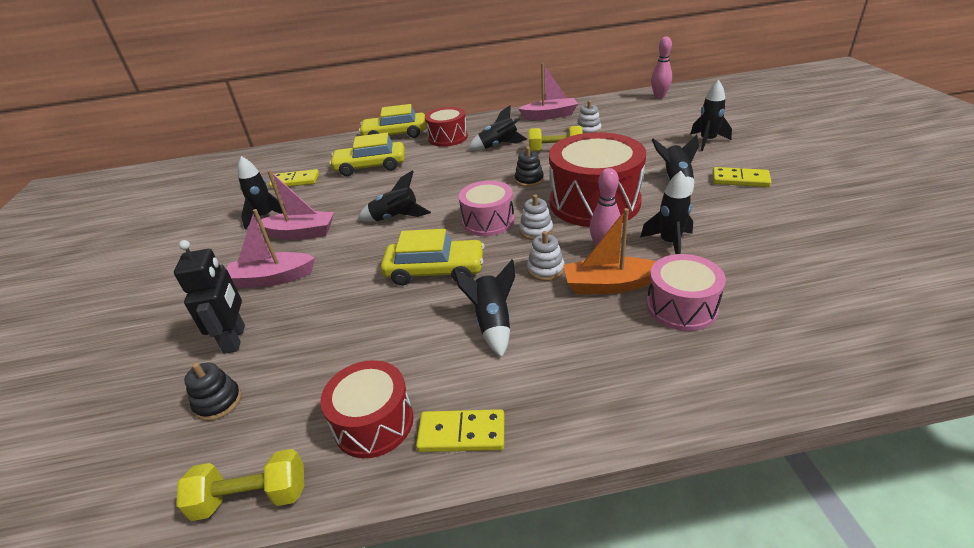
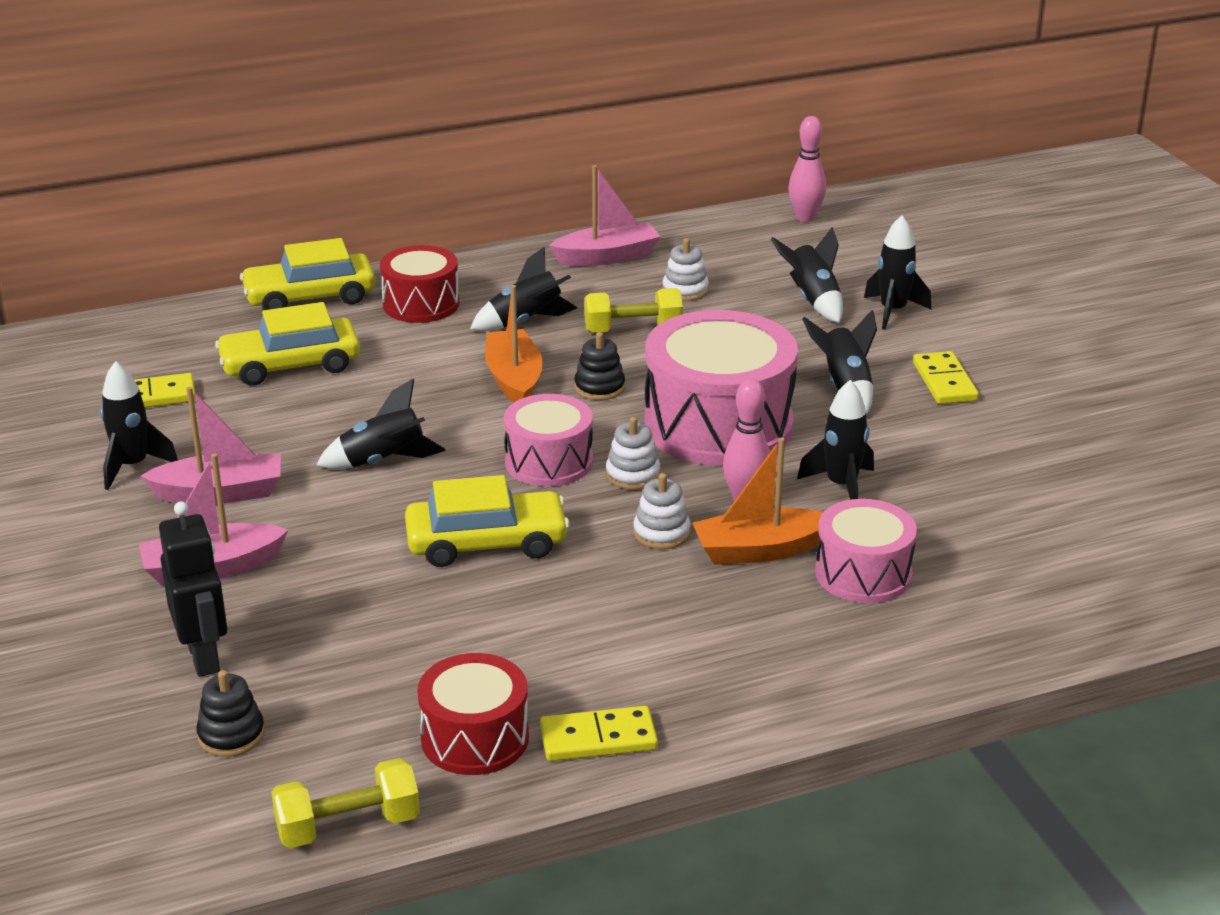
camera: 15 degrees left, 5 degrees down
black rocket [453,259,515,358] -> black rocket moved to [771,227,843,323]
red drum [549,132,646,227] -> pink drum [644,310,798,466]
yellow domino [712,167,771,187] -> yellow domino turned 75 degrees clockwise [913,351,979,404]
none -> orange boat [485,285,543,403]

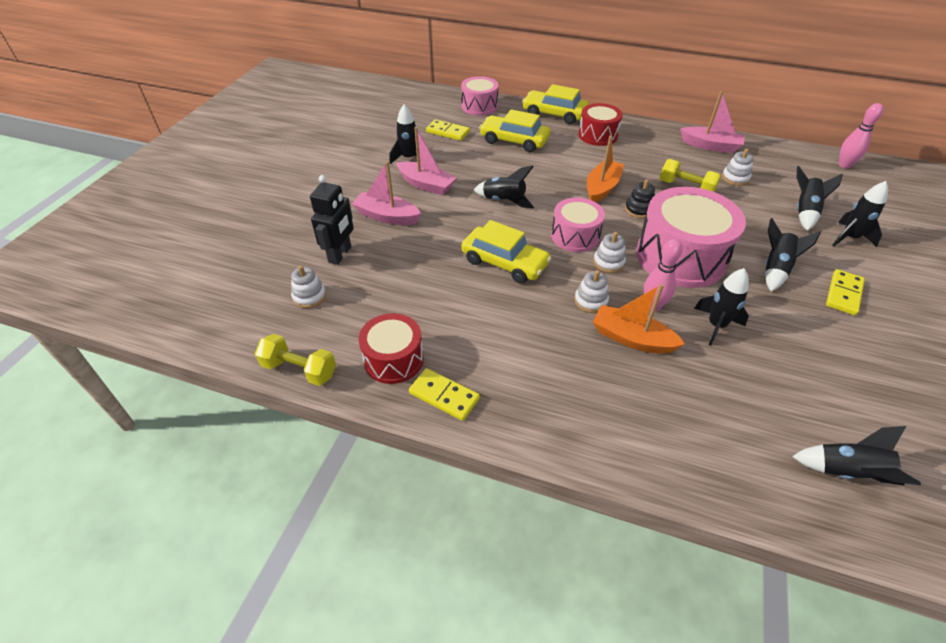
camera: 40 degrees right, 15 degrees up
black stacking toy [196,670,265,757] -> white stacking toy [291,265,326,308]
black rocket [470,246,577,331] -> black rocket moved to [792,426,921,486]
pink drum [816,499,917,603] -> pink drum moved to [461,76,499,116]

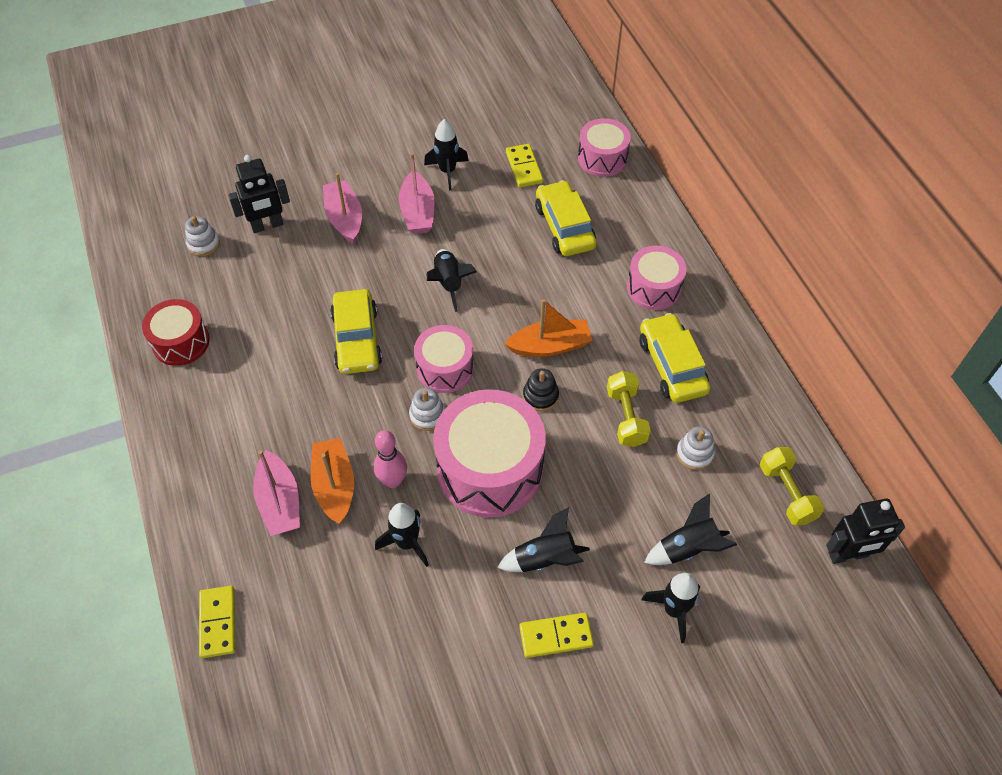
camera: 50 degrees right, 10 degrees up
yellow dumbbell [255,334,336,386] -> yellow dumbbell moved to [760,447,824,526]
yellow domino [409,368,480,421] -> yellow domino moved to [199,586,236,658]
yellow car [522,84,589,124] -> yellow car moved to [639,313,710,403]
white stacking toy [574,270,609,313] -> none
red drum [578,103,623,146] -> pink drum [627,246,687,310]
pink boat [680,91,745,153] -> pink boat moved to [253,450,300,536]
black rocket [792,426,921,486] -> none
pink bowling pin [839,103,883,168] -> black robot [826,499,905,564]

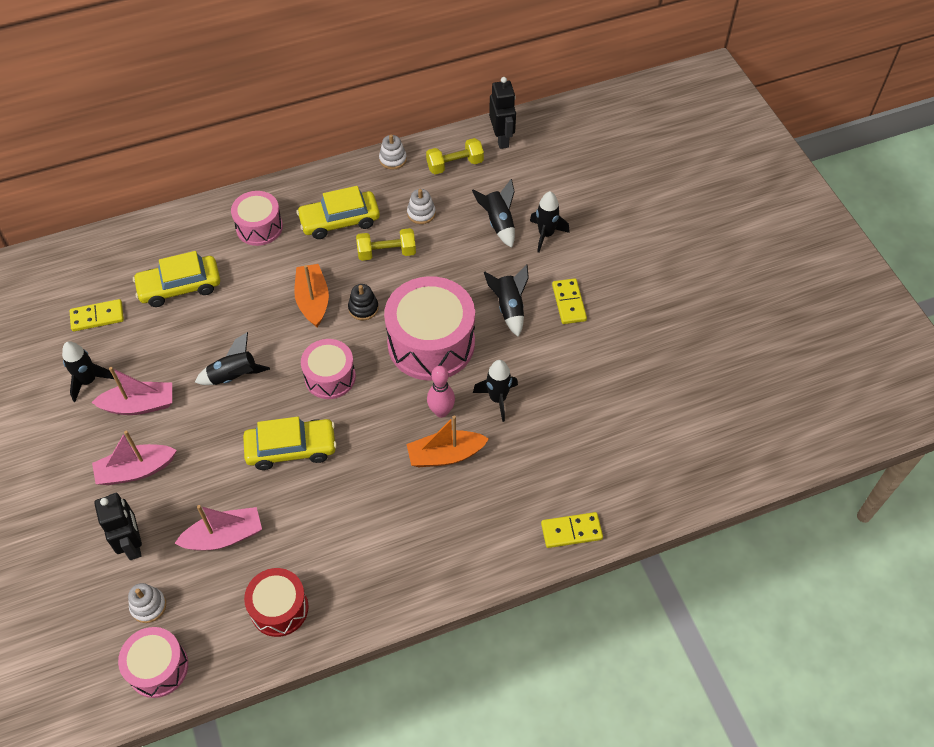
camera: 90 degrees left, 0 degrees up
pink boat [253,450,300,536] -> pink boat moved to [174,505,262,550]
white stacking toy [409,388,445,431] -> white stacking toy moved to [379,134,407,170]
pink drum [578,118,631,177] -> pink drum moved to [118,627,188,698]

